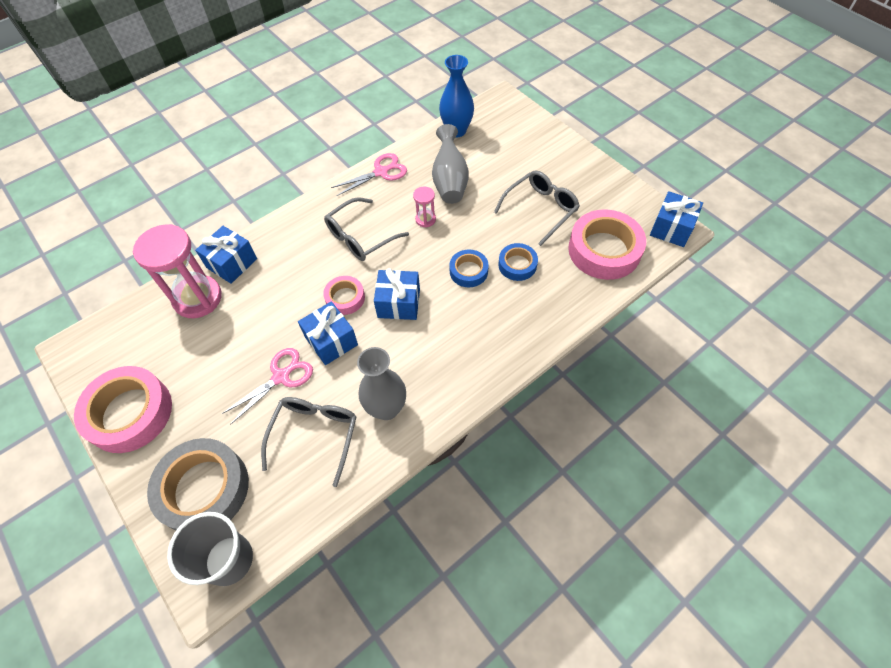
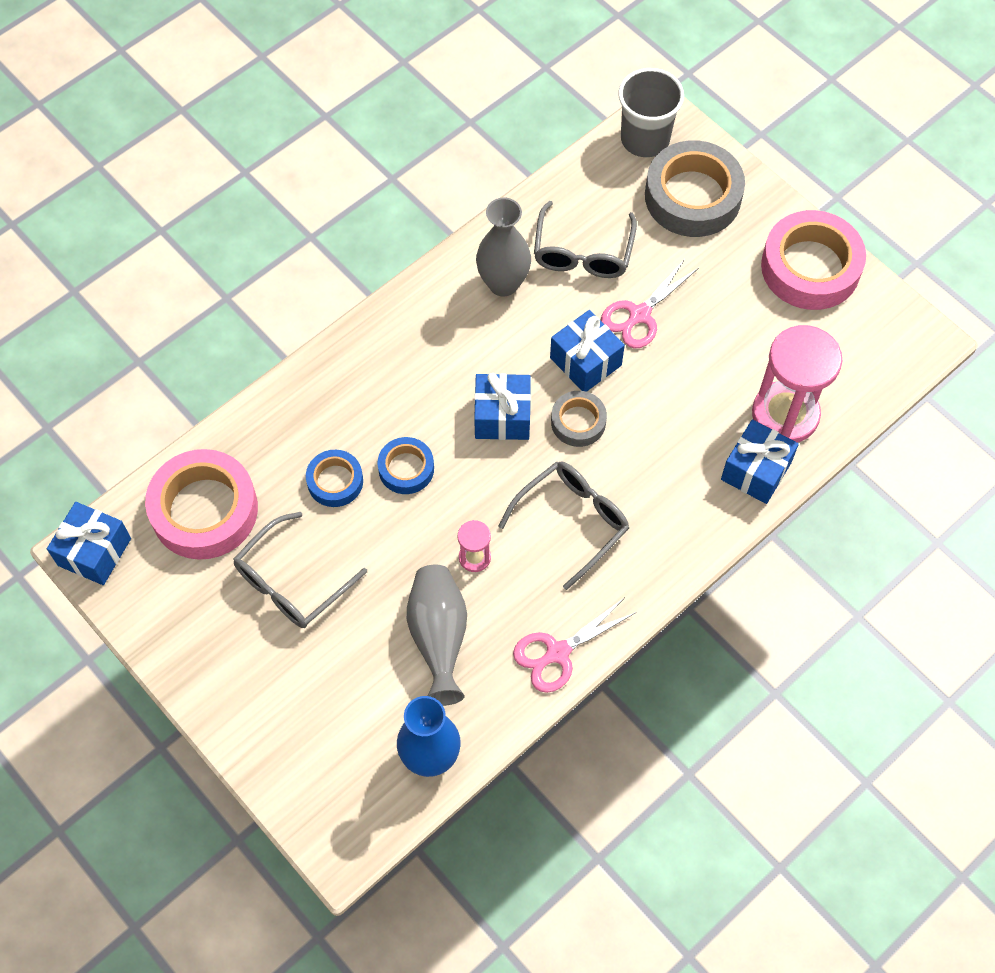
camera: 175 degrees right, 5 degrees up
pink tape [323,276,365,315] -> grey tape [551,391,607,447]

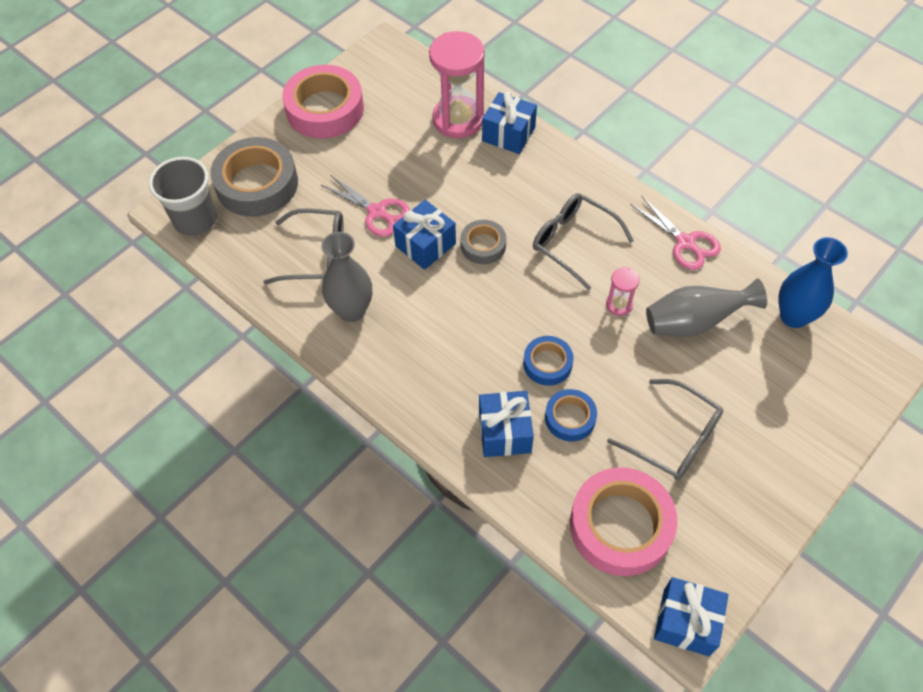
camera: 95 degrees left, 5 degrees down
blue gift [474,373,531,440] -> blue gift moved to [479,391,534,457]

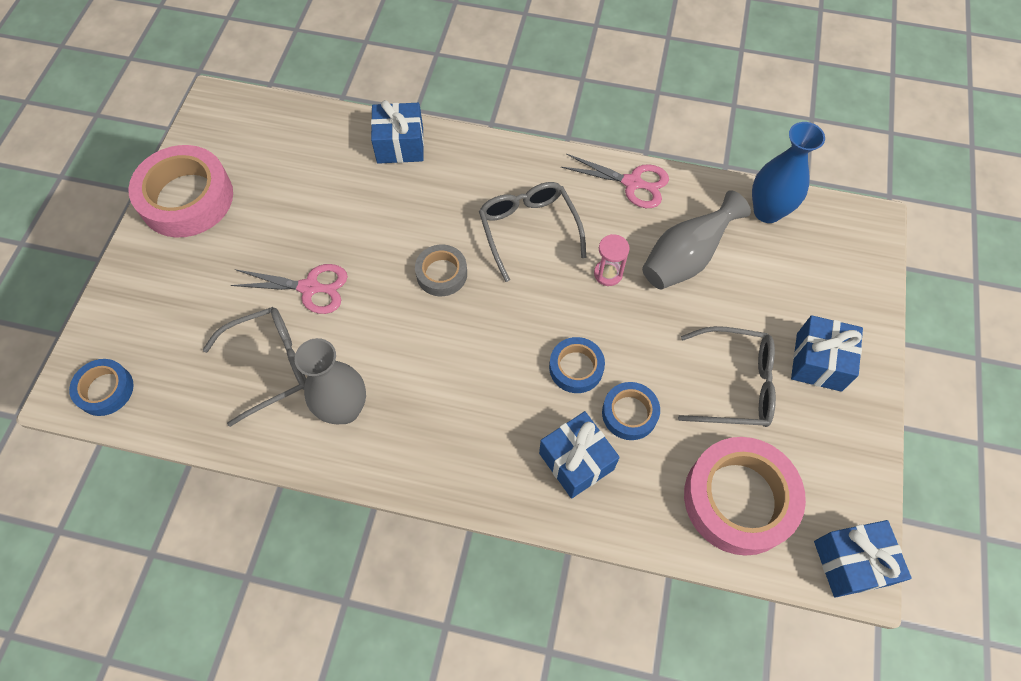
camera: 30 degrees left, 5 degrees up
grey cup [149,157,217,236] -> blue tape [69,359,134,416]
grey tape [210,137,298,217] -> none
blue gift [393,200,456,270] -> blue gift moved to [791,315,863,392]
pink hourglass [429,31,485,138] -> none
grey glasses [533,193,634,290] -> grey glasses turned 60 degrees clockwise [479,182,587,282]

